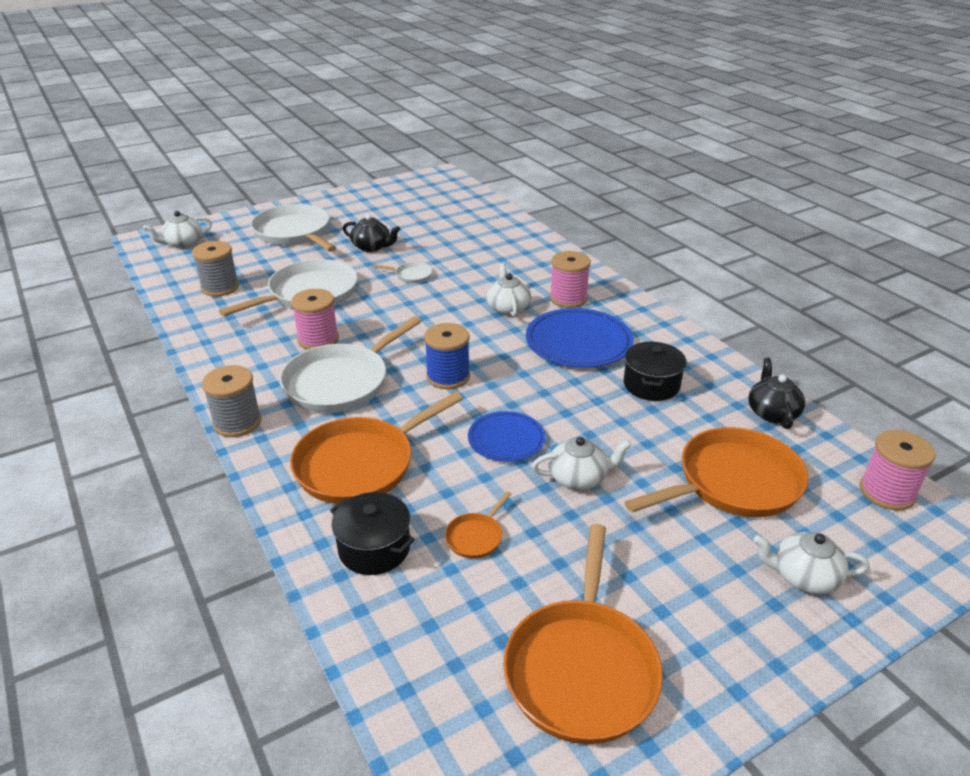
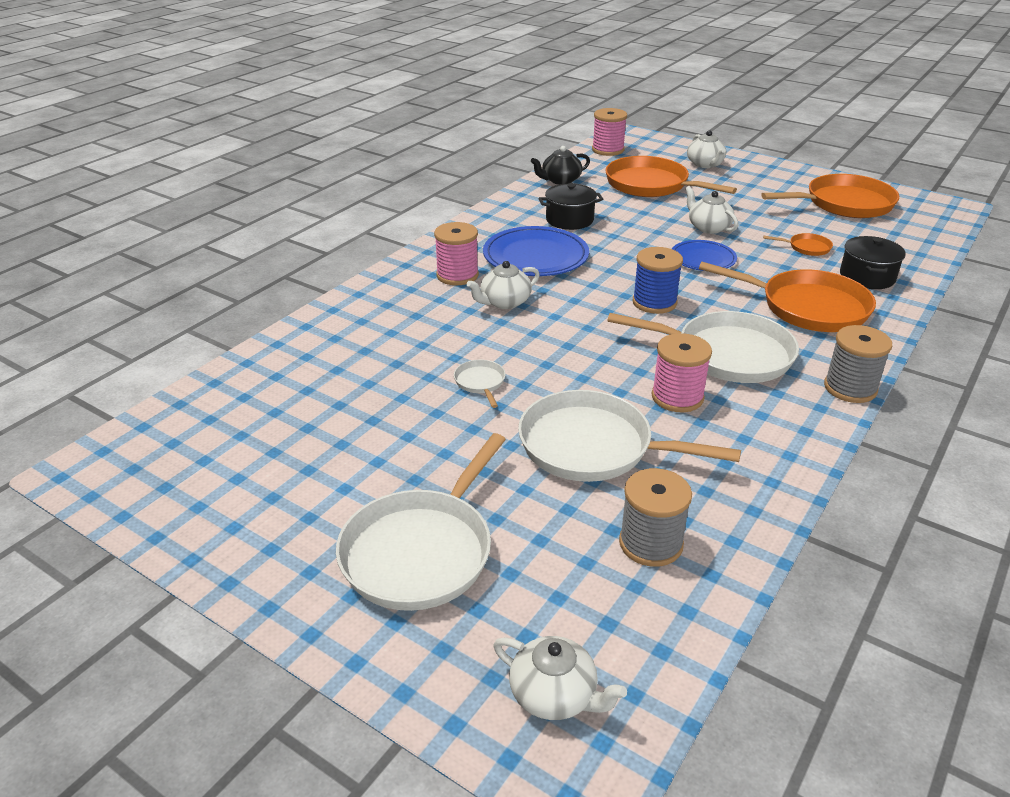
camera: 115 degrees left, 0 degrees up
black teapot [343,214,400,252] -> none

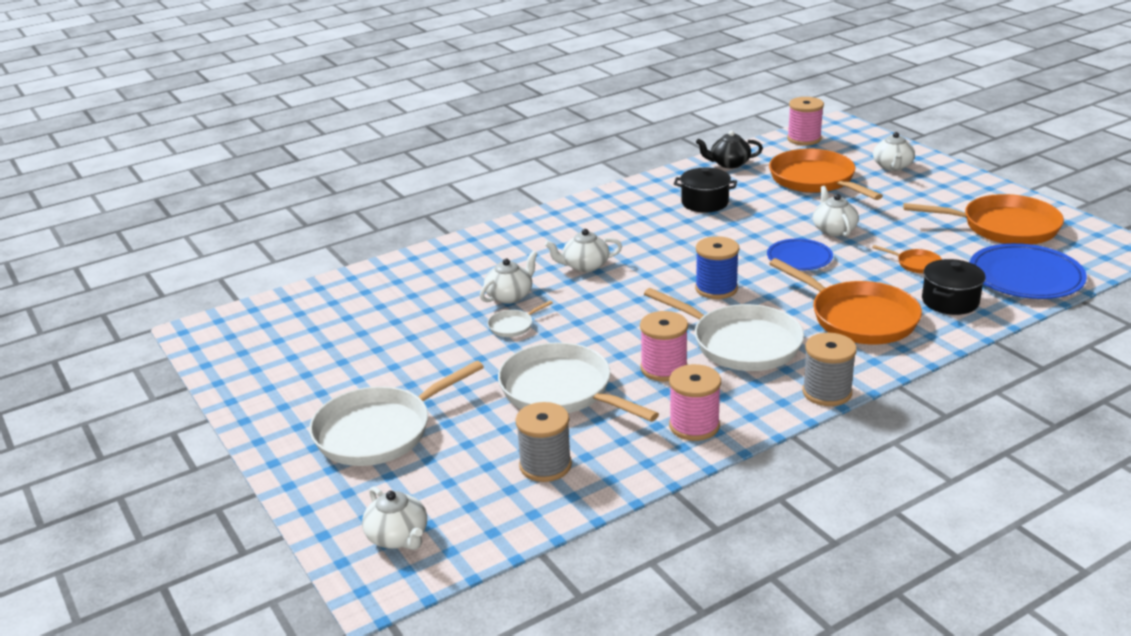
camera: 25 degrees right, 5 degrees down
pink spool [434,222,479,285] -> pink spool moved to [669,364,721,441]
white pan [454,360,506,408] -> white pan turned 135 degrees counterclockwise [488,300,553,337]
blue plate [483,226,589,276] -> blue plate moved to [969,243,1087,299]
none -> white teapot [480,251,537,304]

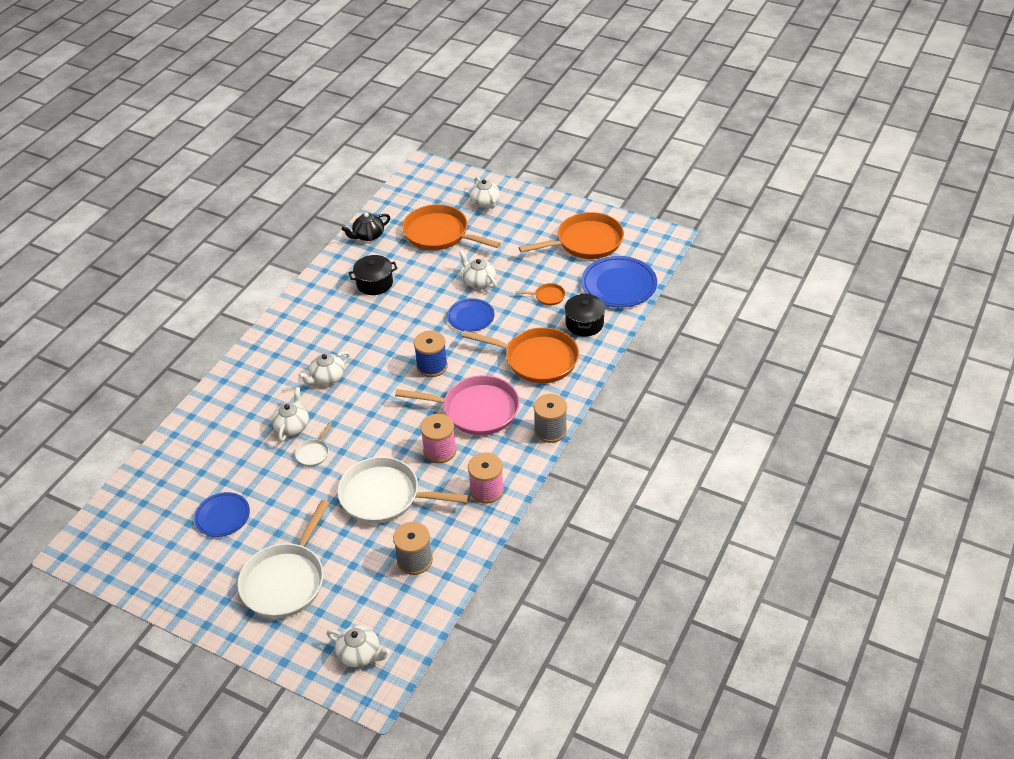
camera: 30 degrees left, 15 degrees up
white pan [644,288,804,371] -> pink pan [395,375,520,435]
pink spool [787,97,824,145] -> none
none -> blue plate [194,492,250,537]

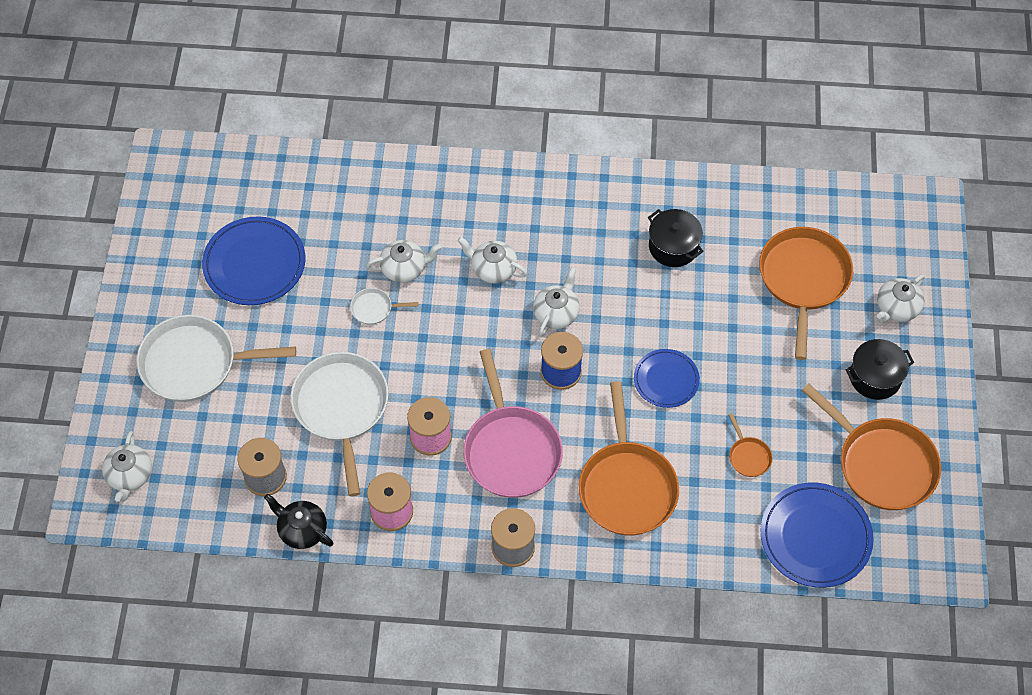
camera: 65 degrees right, 15 degrees up
blue plate [194,492,250,537] -> blue plate [202,216,305,305], size x1.63
black teapot [342,213,390,241] -> black teapot moved to [264,494,333,549]
white teapot [459,251,497,289] -> white teapot moved to [533,267,580,336]
black pot [565,293,605,337] -> black pot moved to [845,339,914,400]

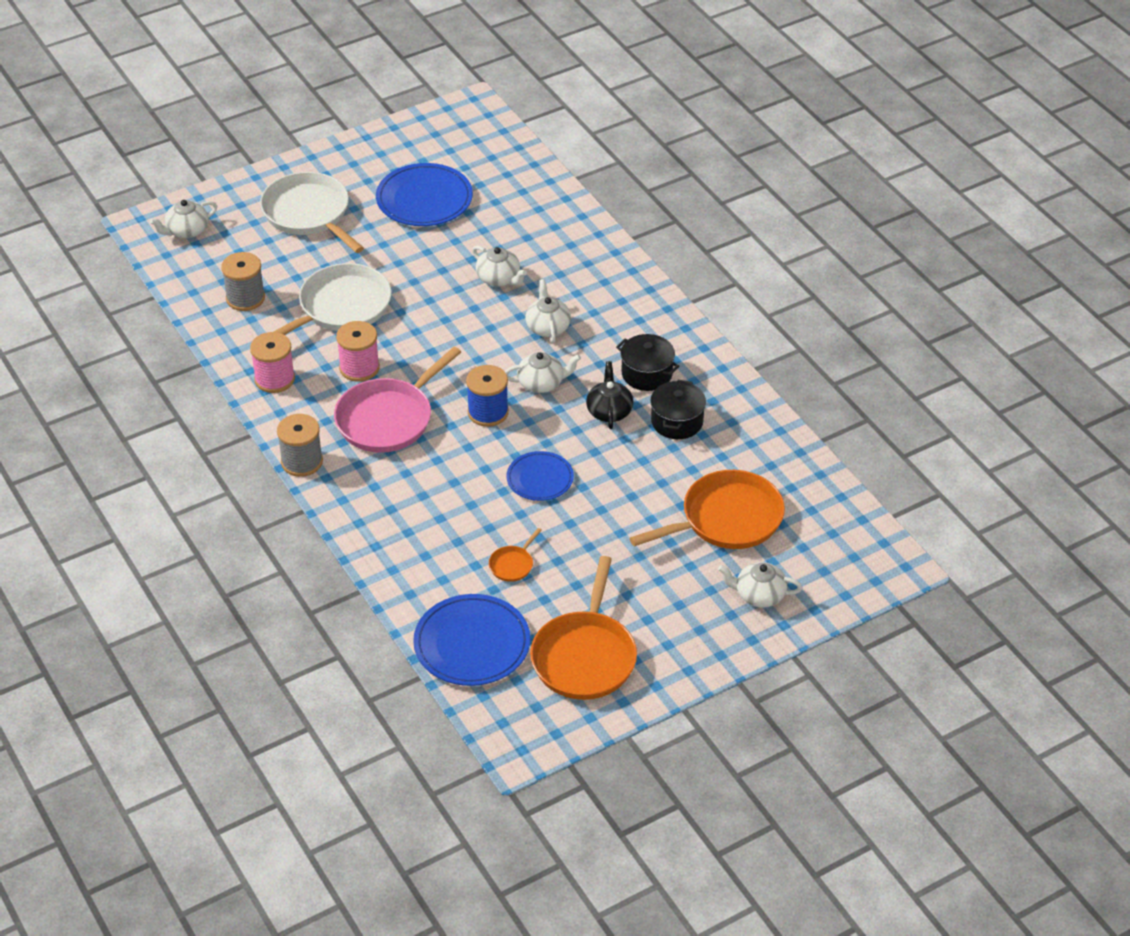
camera: 55 degrees right, 15 degrees down
black teapot [264,494,333,549] -> black teapot moved to [586,361,633,429]
white pan [350,288,418,325] -> none
orange pan [579,381,679,535] -> none
black pot [845,339,914,400] -> black pot moved to [616,334,679,391]

